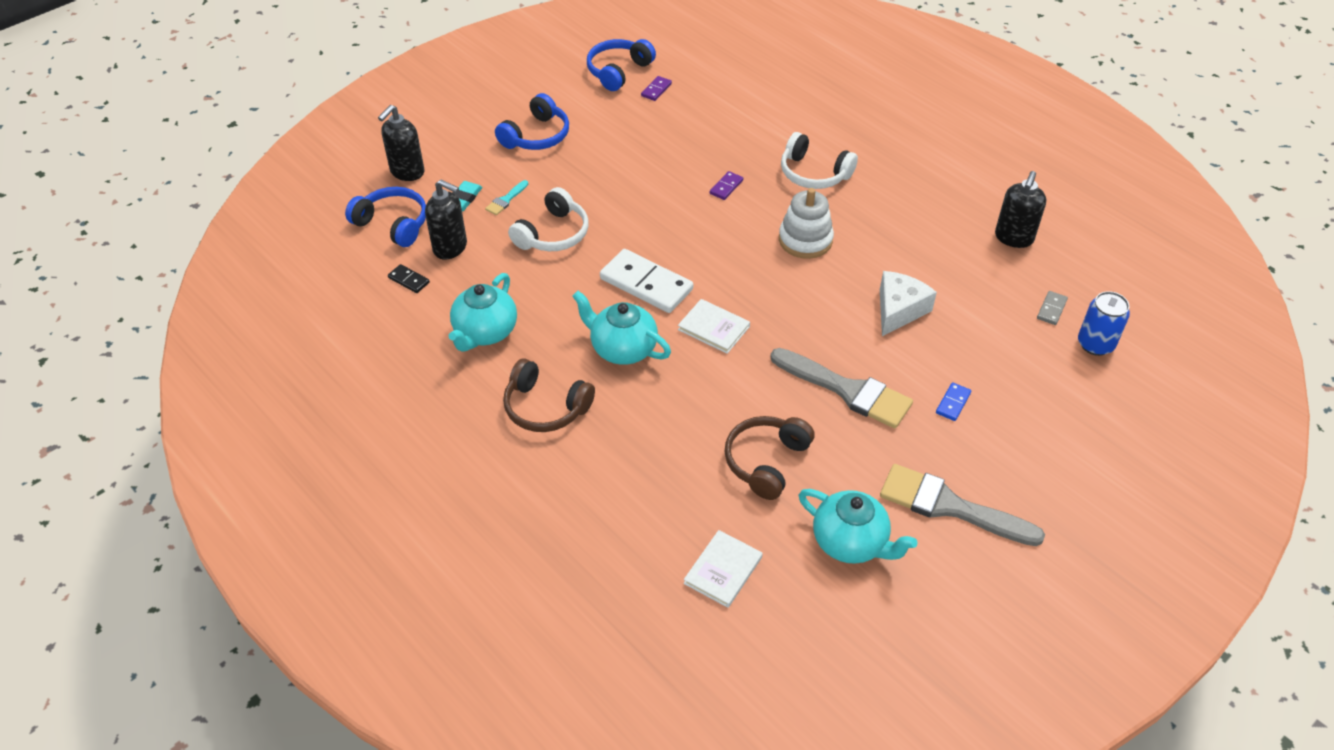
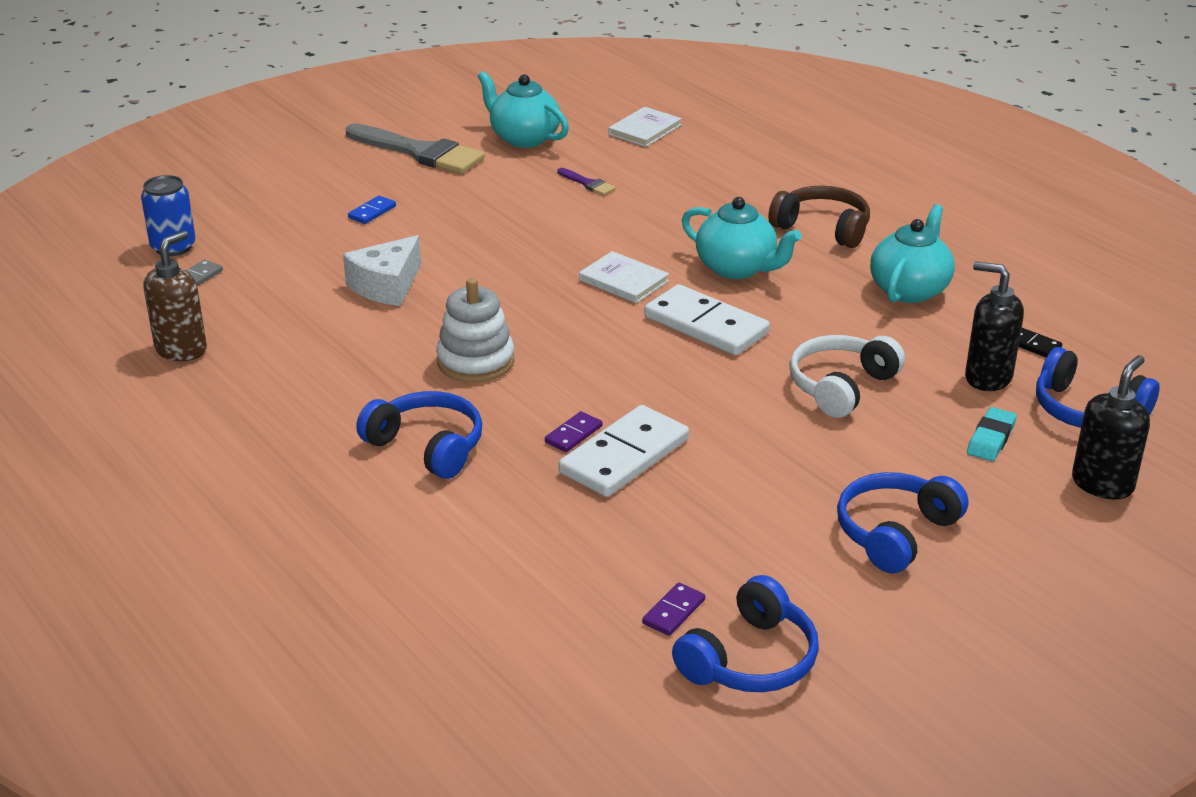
camera: 175 degrees left, 15 degrees down
turquoise brush [485,180,528,215] -> none
brown headphones [725,416,815,500] -> purple brush [557,168,616,196]
grey brush [771,348,913,428] -> none
white headphones [781,132,858,189] -> blue headphones [356,391,482,479]
black soap dispenser [995,171,1046,248] -> brown soap dispenser [144,231,207,361]
none -> white domino [559,405,689,497]

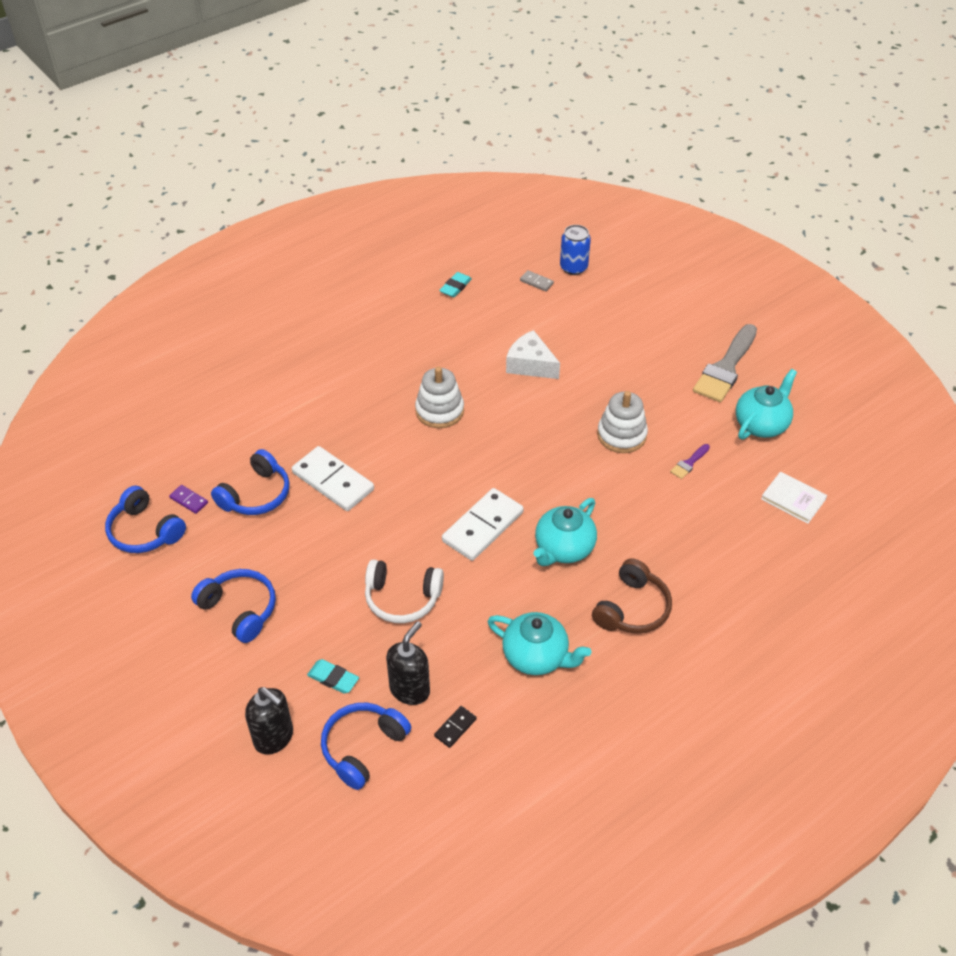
camera: 90 degrees right, 15 degrees up
brown soap dispenser [144,231,207,361] -> turquoise eraser [439,272,472,297]
blue domino [348,196,396,224] -> none
blue headphones [356,391,482,479] -> blue headphones moved to [211,449,290,515]
purple domino [545,411,602,452] -> none
white book [579,251,669,303] -> none
white headphones [789,335,905,418] -> white headphones turned 150 degrees clockwise [365,559,444,623]
none -> white stacking toy [597,391,648,453]

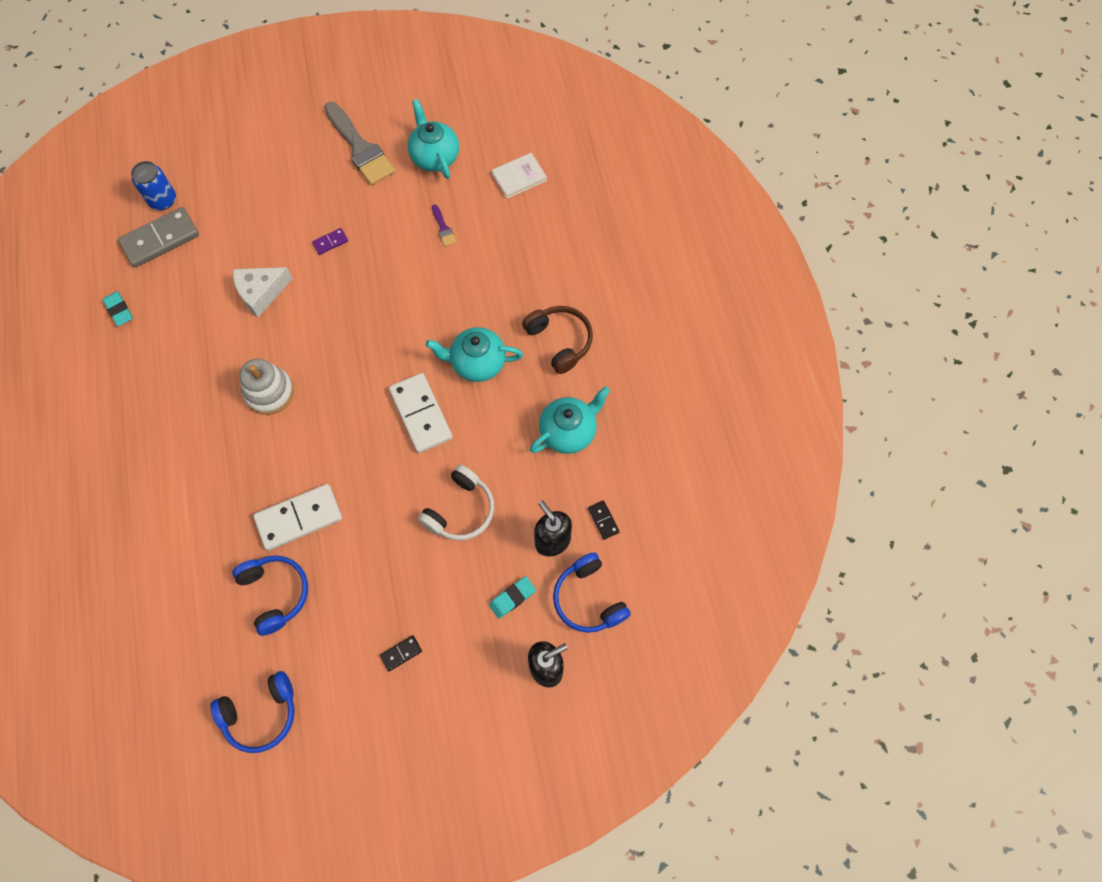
camera: 65 degrees left, 20 degrees up
purple domino [169,485,208,514] -> purple domino moved to [312,228,348,255]
blue headphones [191,569,276,643] -> black domino [380,635,422,671]
grey domino [520,270,554,292] -> grey domino [118,207,199,267], size x2.19
turquoise teapot [533,498,597,566] -> turquoise teapot turned 120 degrees clockwise [426,327,523,382]
white stacking toy [597,391,648,453] -> none

